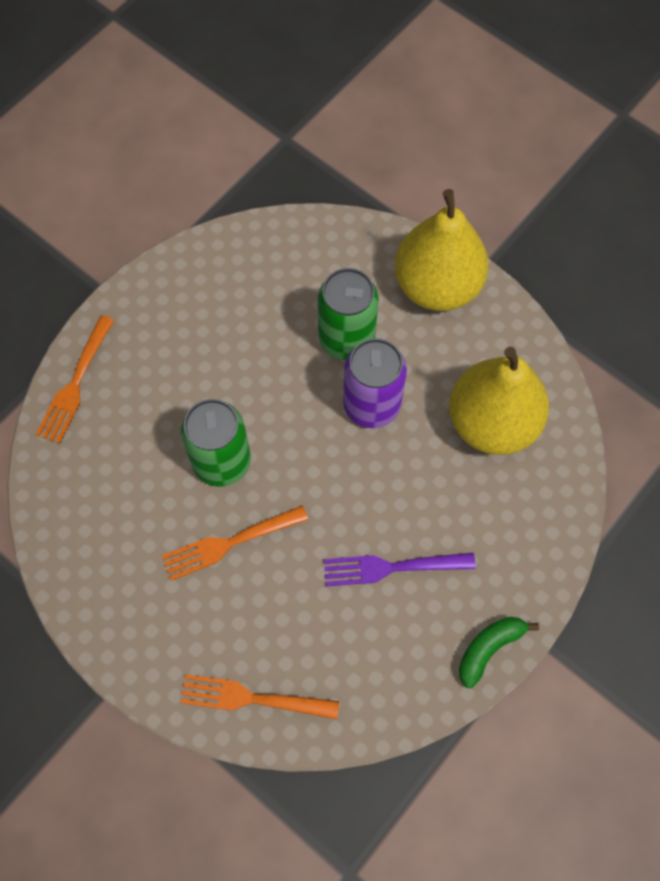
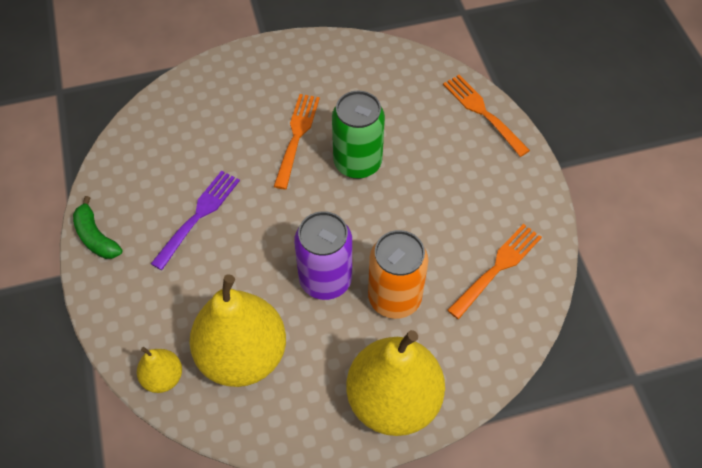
camera: 125 degrees right, 10 degrees down
orange fork [180,674,339,719] -> orange fork moved to [447,224,542,319]
green can [318,268,378,360] -> orange can [368,230,428,319]
green banana [459,617,539,688] -> green banana turned 150 degrees clockwise [73,196,122,259]
none -> yellow pear [137,347,182,393]

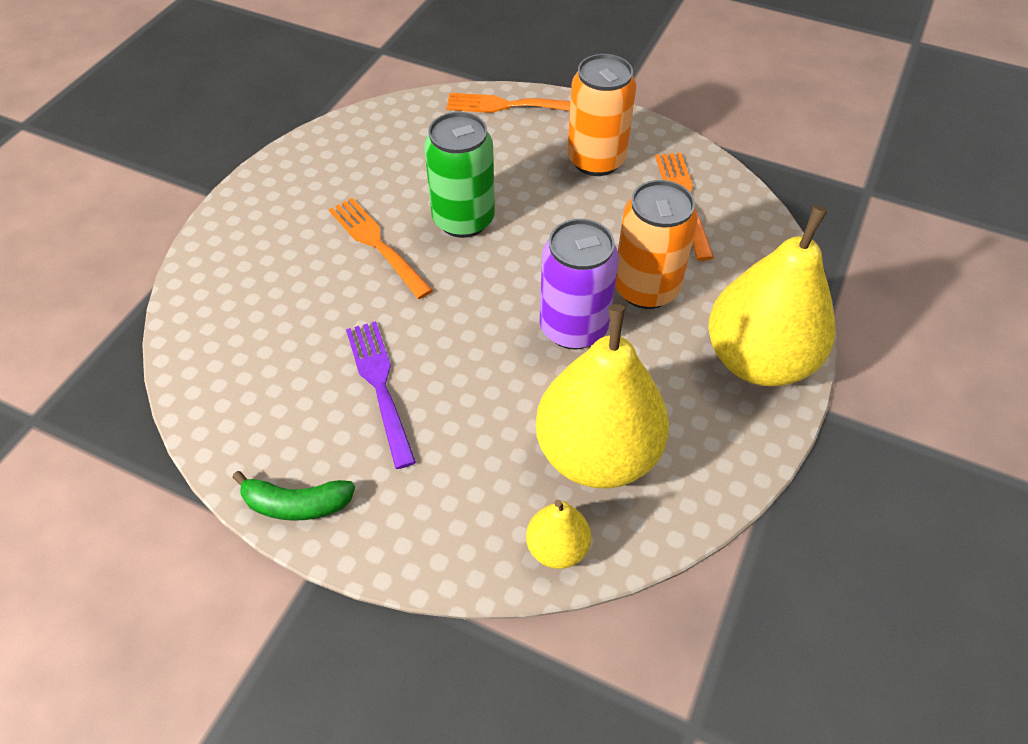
camera: 50 degrees left, 5 degrees down
none -> orange can [567,54,636,176]

